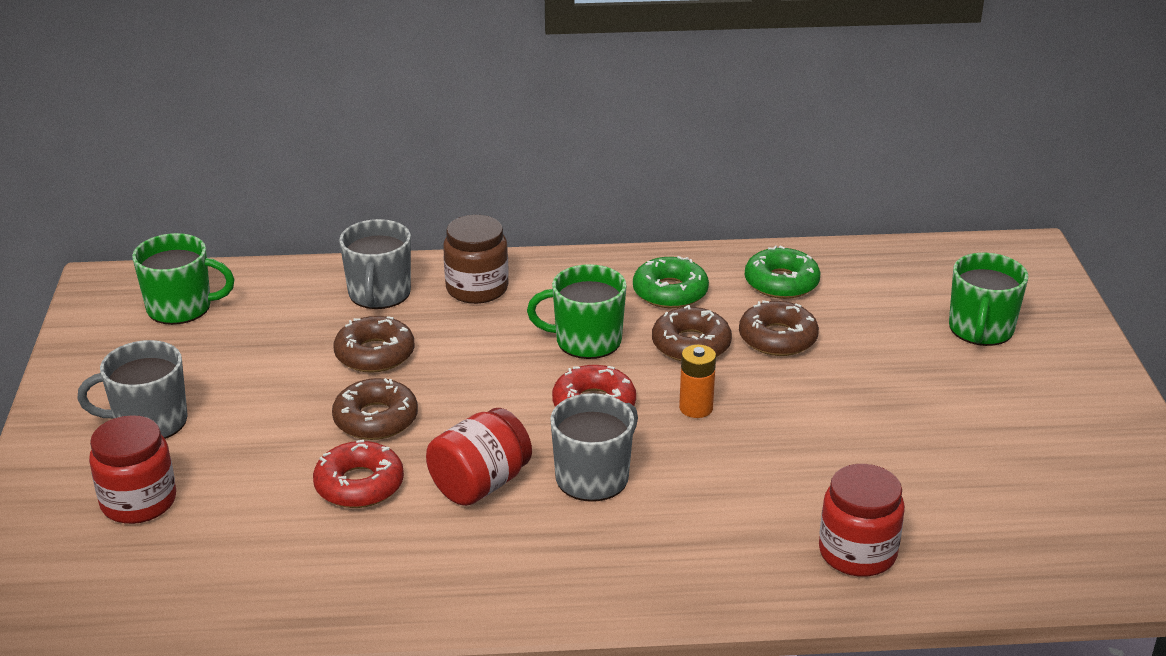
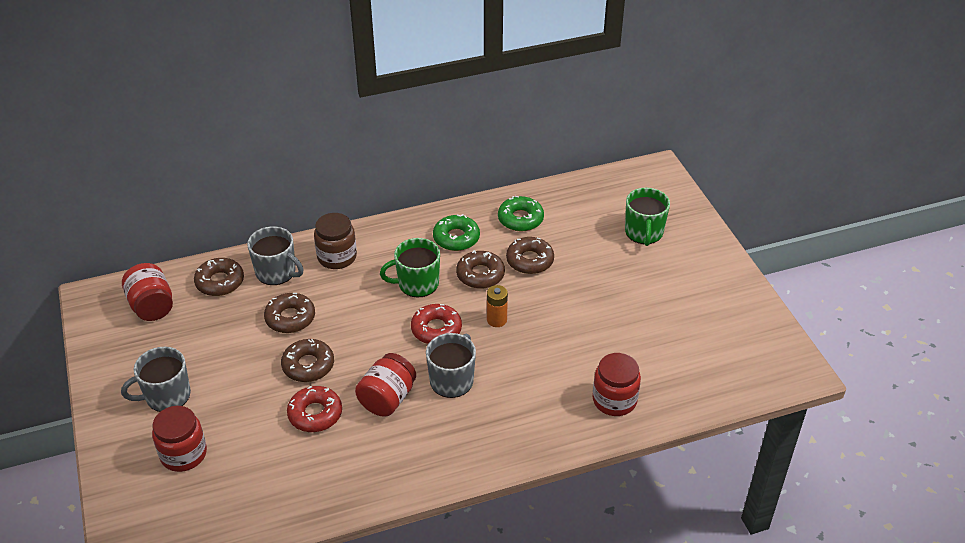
camera: 15 degrees left, 10 degrees up
green mug [132,233,234,325] -> red jar [122,263,173,321]
grey mug [339,219,411,309] -> grey mug turned 45 degrees counterclockwise [247,226,304,285]
none -> brown donut [194,258,244,296]

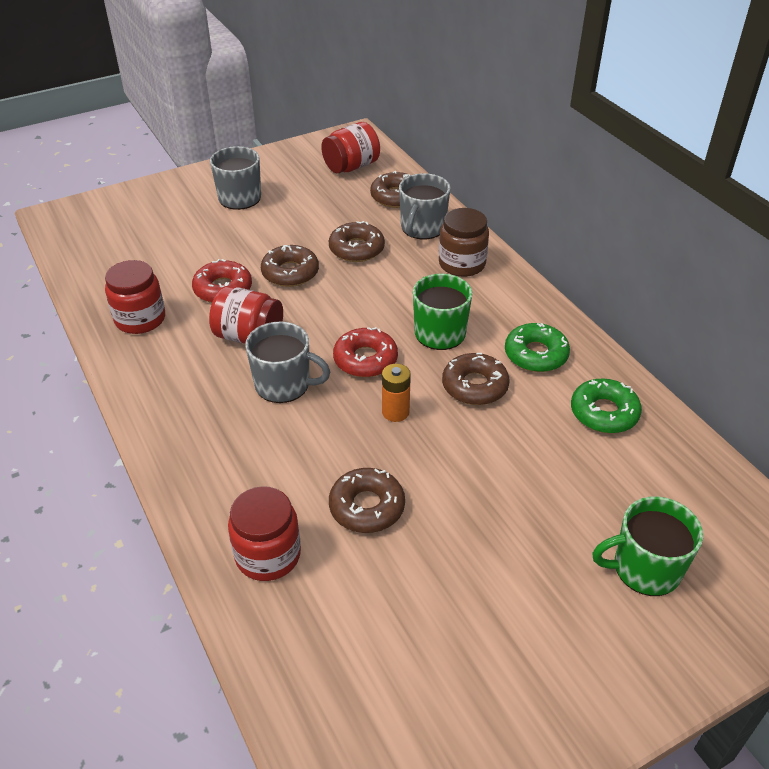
camera: 80 degrees right, 0 degrees up
red jar [152,406,207,472] -> red jar moved to [105,260,165,334]
brown donut [506,237,554,274] -> brown donut moved to [329,468,405,533]

